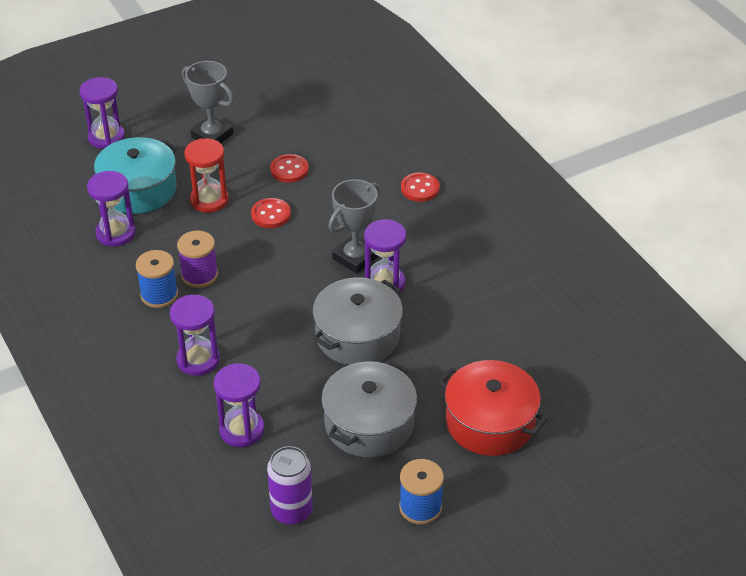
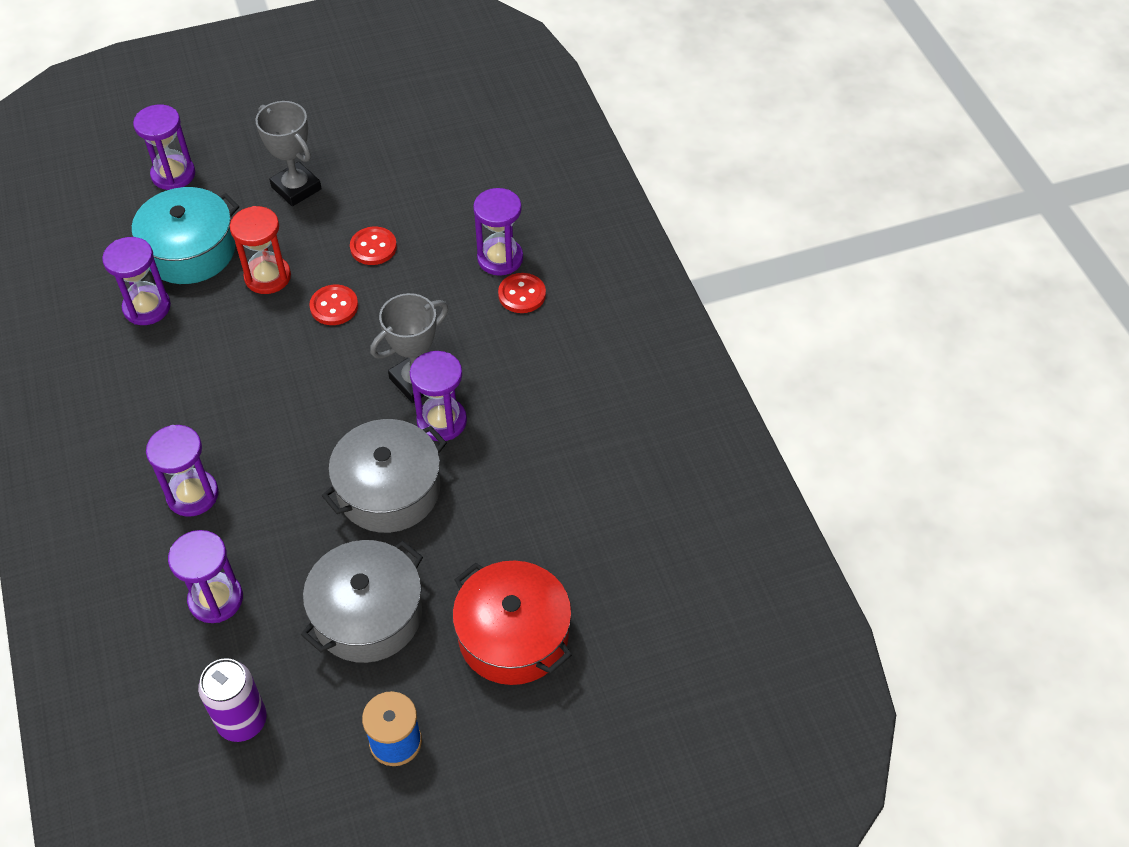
camera: 10 degrees right, 10 degrees up
blue spool [136,250,178,308] -> none
purple spool [177,231,218,288] -> none
none -> purple hourglass [473,188,523,276]

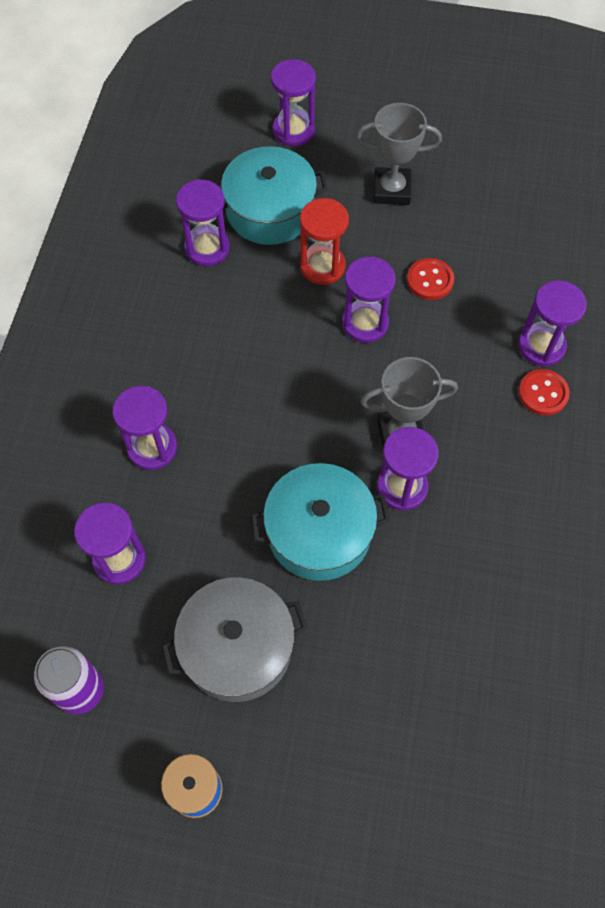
camera: 30 degrees right, 10 degrees up
grey trophy [255,101,322,206] -> grey trophy turned 75 degrees counterclockwise [356,103,442,205]
red button [309,285,358,325] -> purple hourglass [342,257,395,343]
grey pot [322,419,447,533] -> turquoise pot [251,463,390,581]
red pot [452,561,572,685] -> none

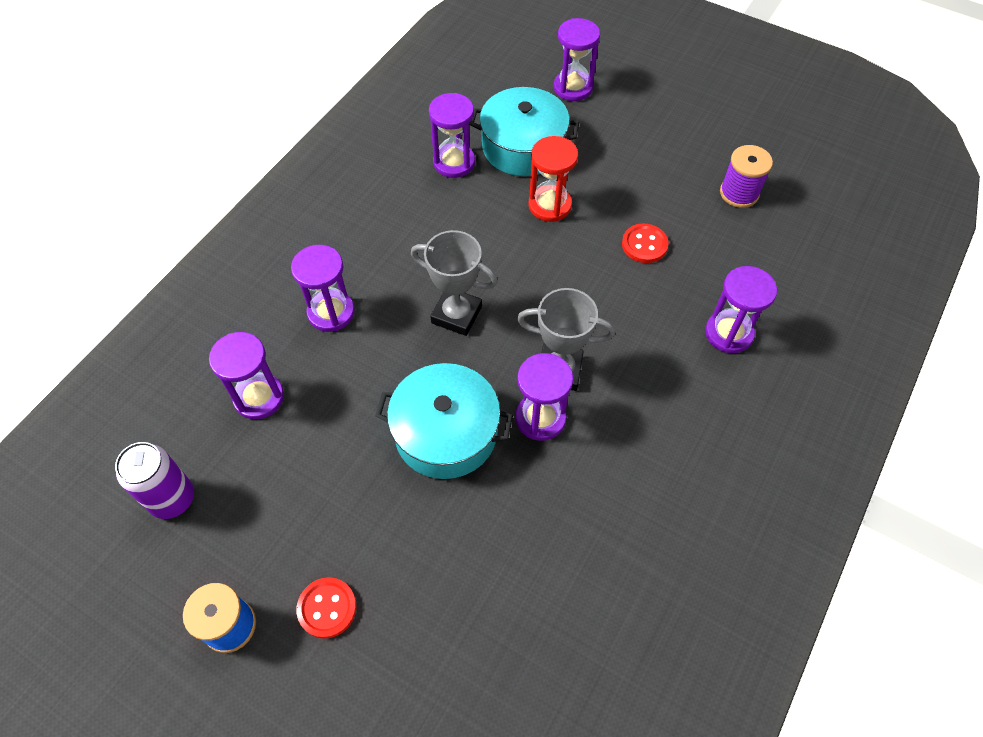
camera: 20 degrees right, 5 degrees down
grey pot [161,577,308,702] -> none
purple hourglass [342,257,395,343] -> none
grey trophy [356,103,442,205] -> grey trophy moved to [411,230,498,336]
red button [518,369,570,416] -> red button moved to [297,577,356,639]
none -> purple spool [720,145,773,208]

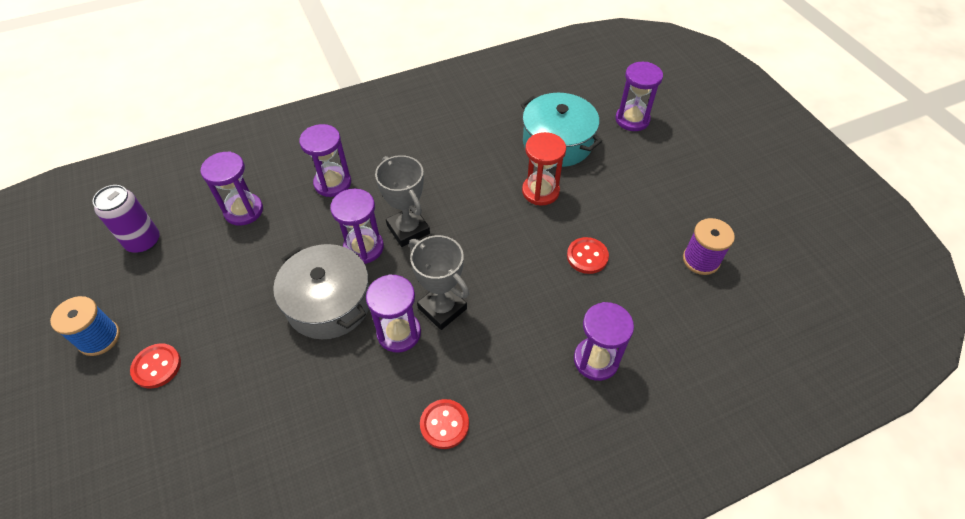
camera: 35 degrees right, 5 degrees down
turquoise pot [375,363,513,479] -> grey pot [273,244,369,339]
purple hourglass [429,93,475,178] -> purple hourglass moved to [330,189,384,264]
none -> red button [420,399,469,449]

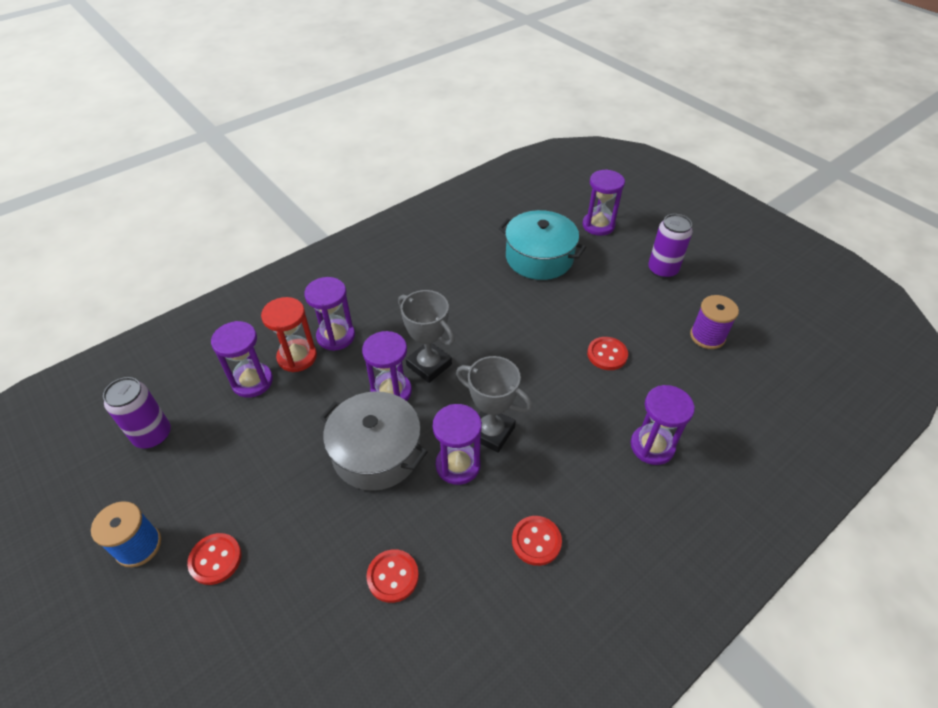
camera: 15 degrees left, 5 degrees down
red hourglass [522,132,566,205] -> red hourglass moved to [261,297,317,372]
none -> red button [366,549,419,603]
none -> purple can [648,214,693,278]

